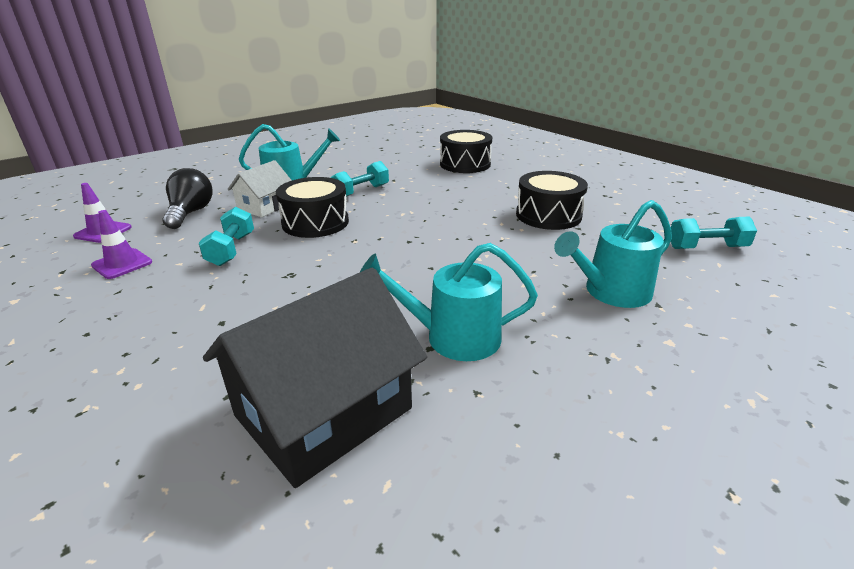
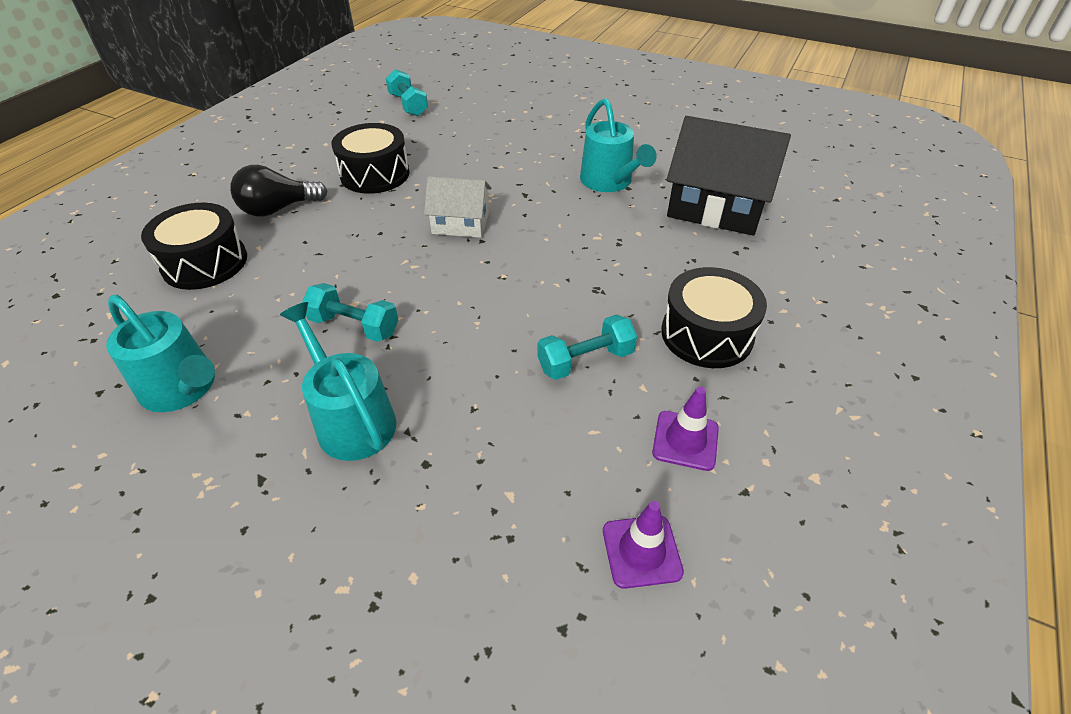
camera: 115 degrees left, 15 degrees up
black light bulb [162,168,213,229] -> black light bulb moved to [230,165,328,217]
white house [228,160,292,217] -> white house moved to [424,176,491,238]
black drum [276,177,349,238] -> black drum moved to [661,267,767,368]
turquoise watering can [554,200,672,308] -> turquoise watering can moved to [106,295,215,412]

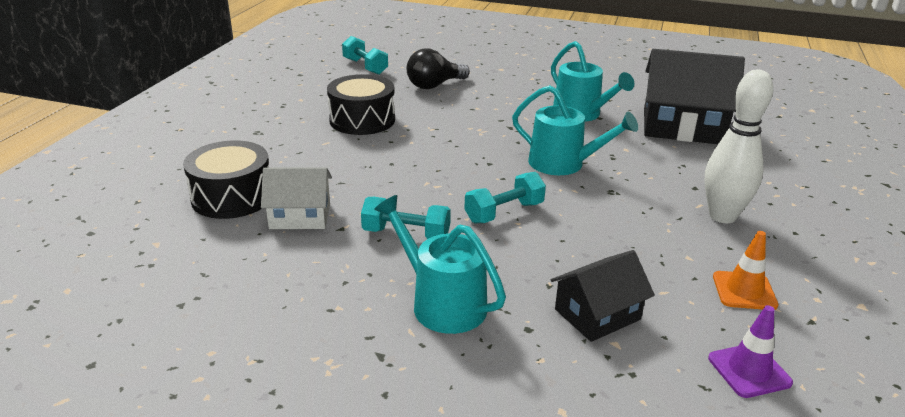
camera: 10 degrees left, 15 degrees down
turquoise watering can [106,295,215,412] -> turquoise watering can moved to [512,85,638,175]
black light bulb [230,165,328,217] -> black light bulb moved to [406,48,470,89]
white house [424,176,491,238] -> white house moved to [261,167,332,229]
turquoise dumbbell [537,314,637,380] -> turquoise dumbbell moved to [464,172,546,223]
purple traffic cone [652,387,719,471] -> orange traffic cone [713,231,779,310]
black drum [661,267,767,368] -> white bowling pin [705,70,773,223]
none -> black house [551,250,655,342]

